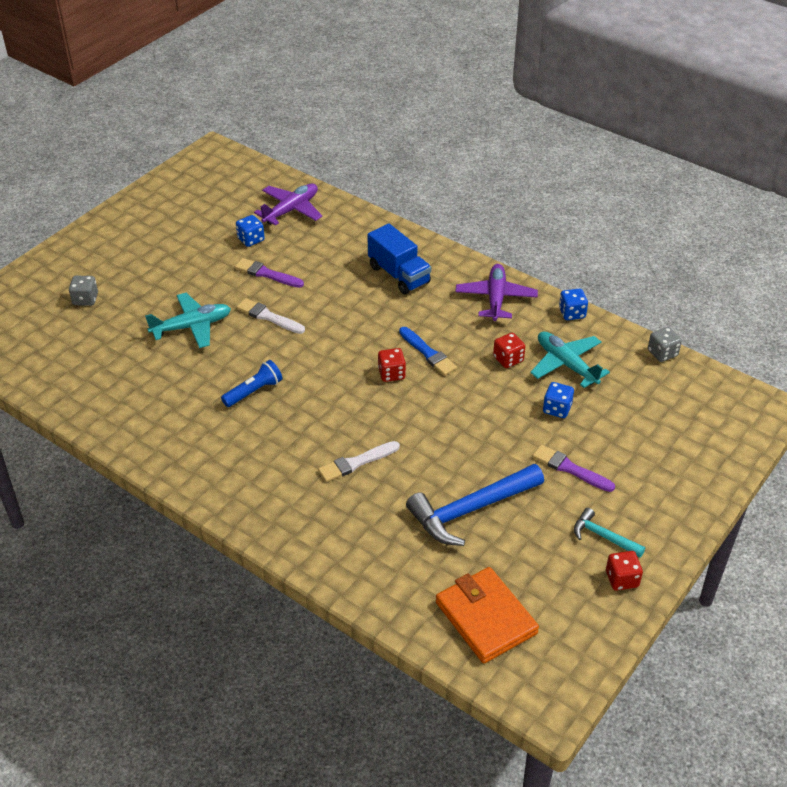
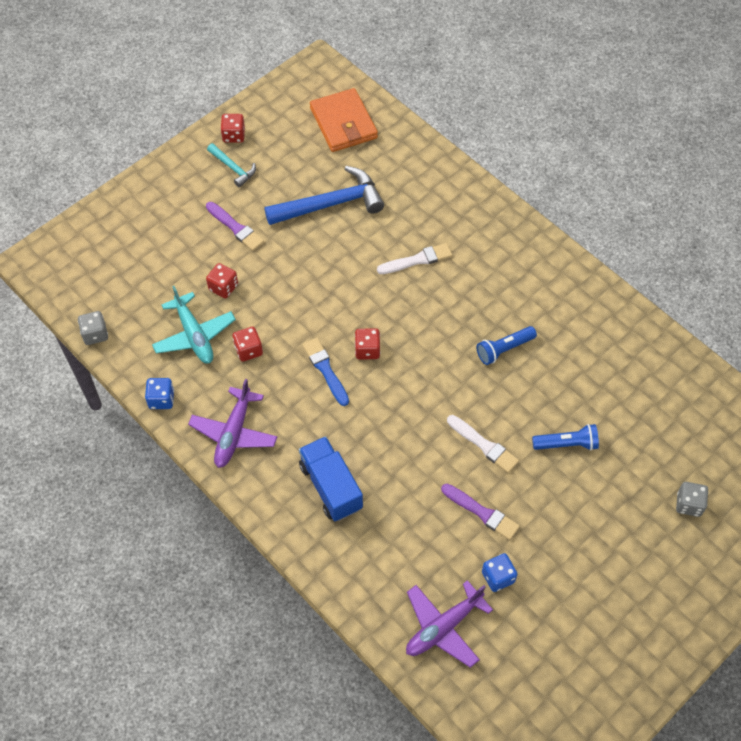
camera: 170 degrees left, 15 degrees up
turquoise plane [145,293,231,348] -> blue flashlight [532,424,599,451]
blue dice [543,382,574,418] -> red dice [206,263,238,298]

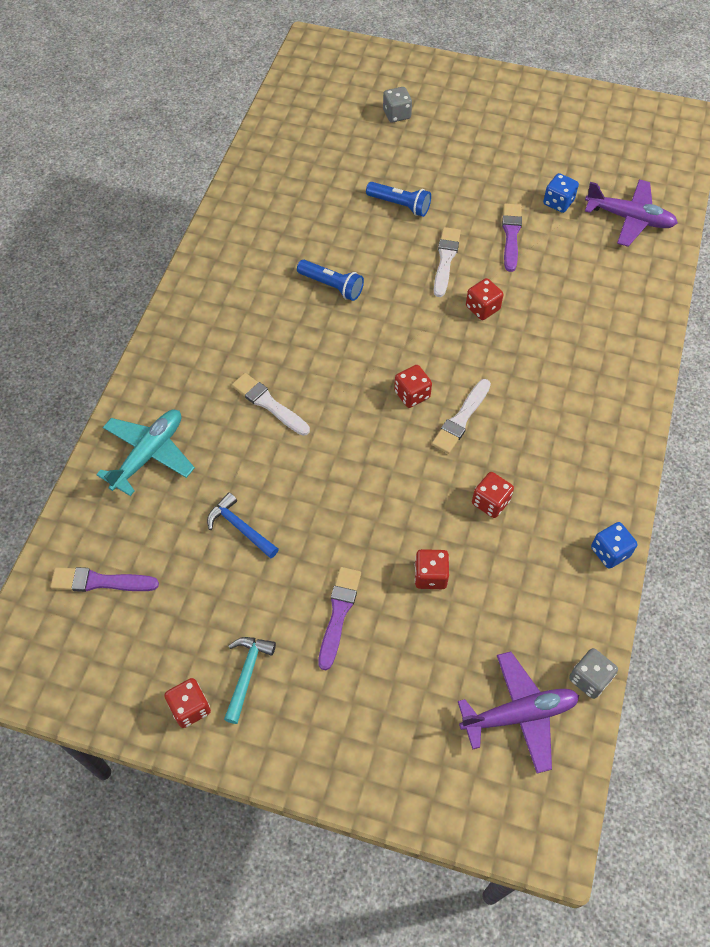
camera: 120 degrees left, 0 degrees up
turquoise plane [152,286,236,364] -> turquoise plane moved to [96,410,195,496]
purple plane [188,379,277,468] -> purple plane moved to [458,651,579,773]
blue hammer [264,166,384,225] -> blue hammer [207,492,279,558], size x0.52
blue truck [299,436,363,521] -> none
blue brush [303,338,349,406] -> white brush [432,379,491,454]
orange wallet [310,88,378,152] -> purple brush [51,567,159,592]
blue flashlight [532,424,599,451] -> blue flashlight turned 150 degrees clockwise [366,182,431,217]
none -> red dice [466,278,503,320]

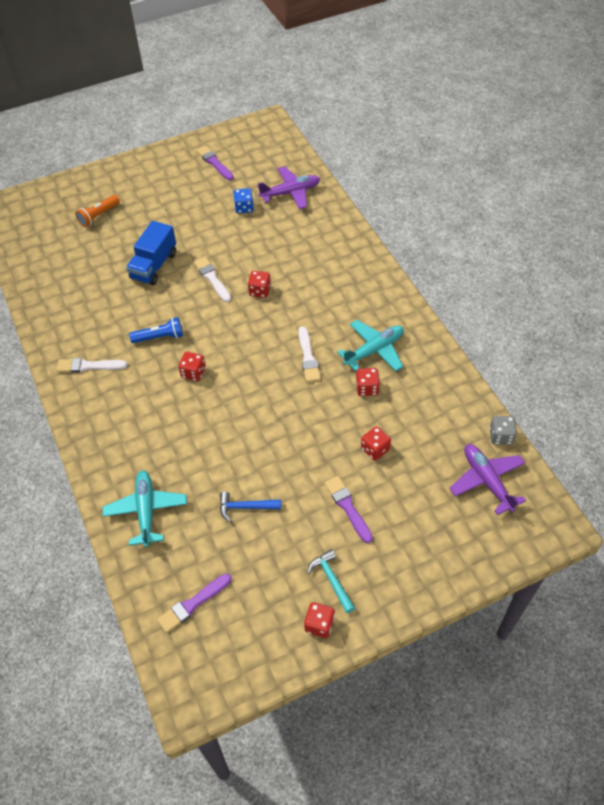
camera: 40 degrees left, 5 degrees down
white brush [232,373,310,436] -> white brush moved to [57,358,127,373]
blue flashlight [366,182,431,217] -> blue truck [126,221,176,285]
grey dice [383,87,412,123] -> orange flashlight [75,195,120,227]
red dice [394,365,432,408] -> red dice moved to [178,352,206,381]
purple plane [458,651,579,773] -> purple plane turned 60 degrees counterclockwise [450,444,526,515]
purple brush [502,204,522,272] -> purple brush moved to [196,145,234,180]
blue dice [591,522,637,569] -> none
none -> turquoise plane [337,320,404,372]

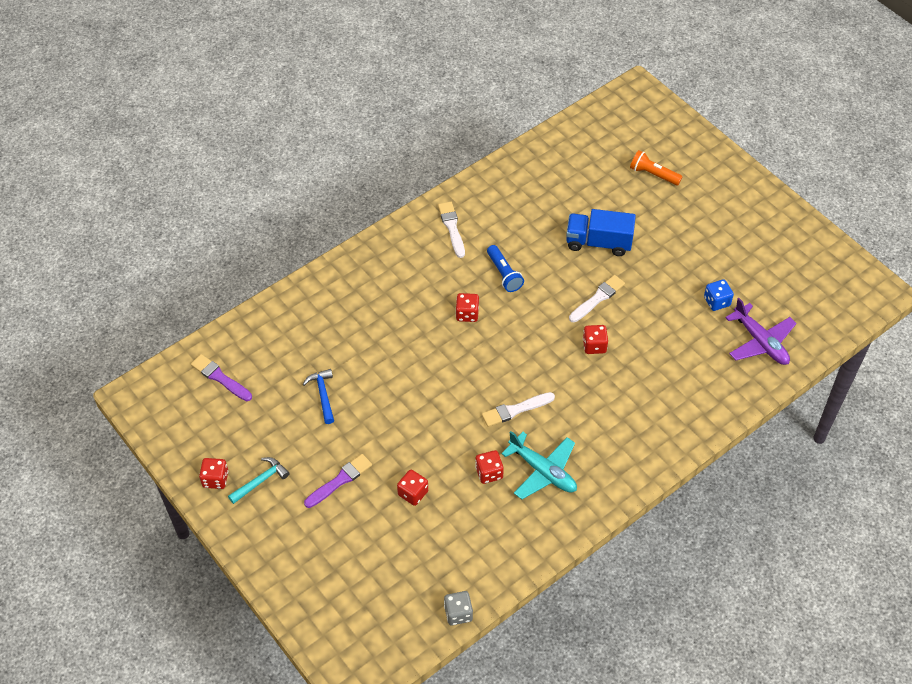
camera: 75 degrees right, 0 degrees up
turquoise plane [102,470,187,547] -> none
purple brush [196,145,234,180] -> none
purple plane [450,444,526,515] -> none

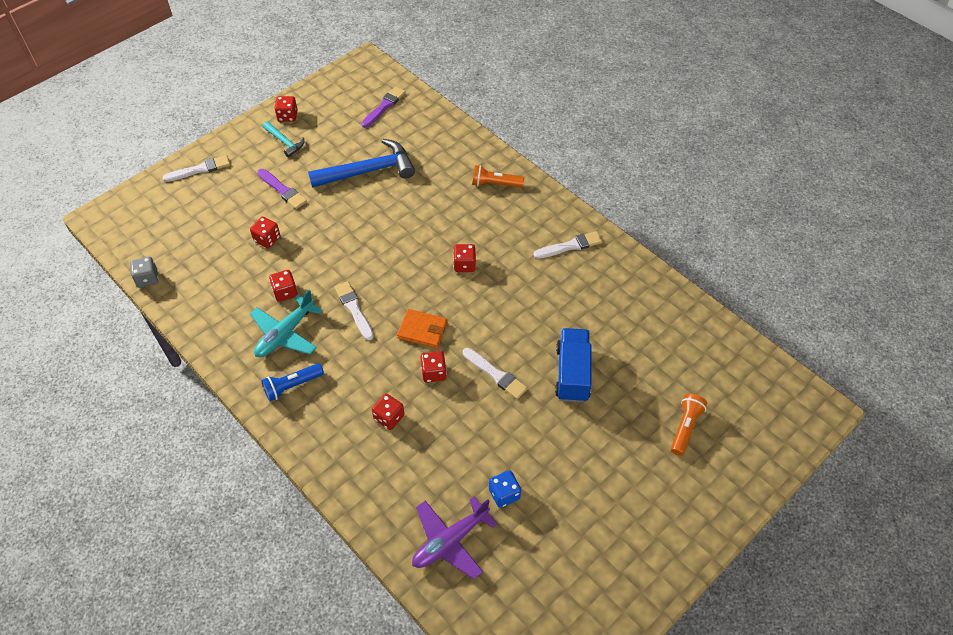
camera: 85 degrees right, 0 degrees up
blue hammer [303,369,334,424] -> blue hammer [308,139,415,188], size x1.93
blue flashlight [487,245,524,292] -> blue flashlight moved to [261,363,324,401]
none -> white brush [163,155,230,182]
none -> red dice [372,394,404,430]
none -> orange wallet [397,309,448,348]
none -> orange flashlight [472,165,524,188]

